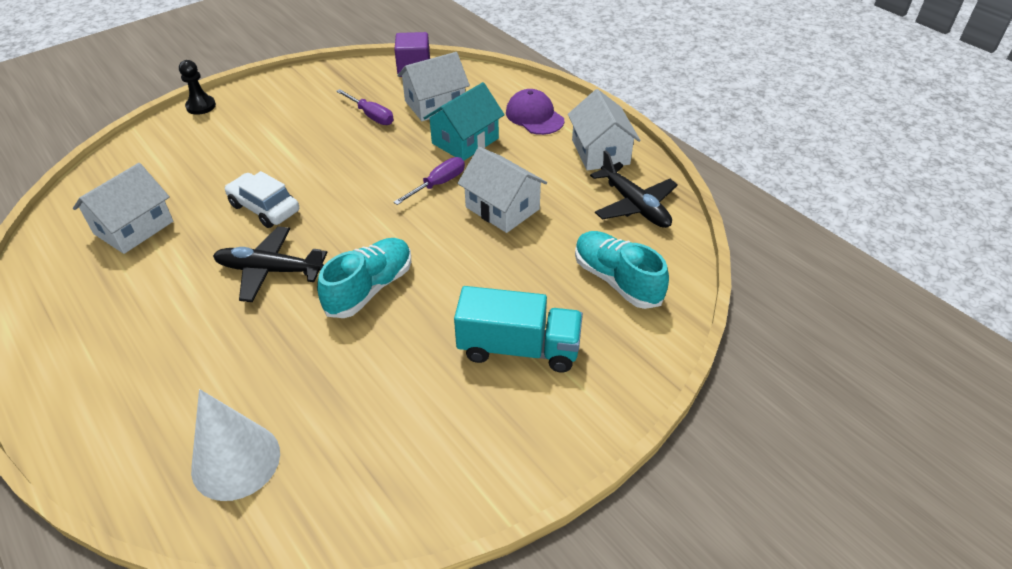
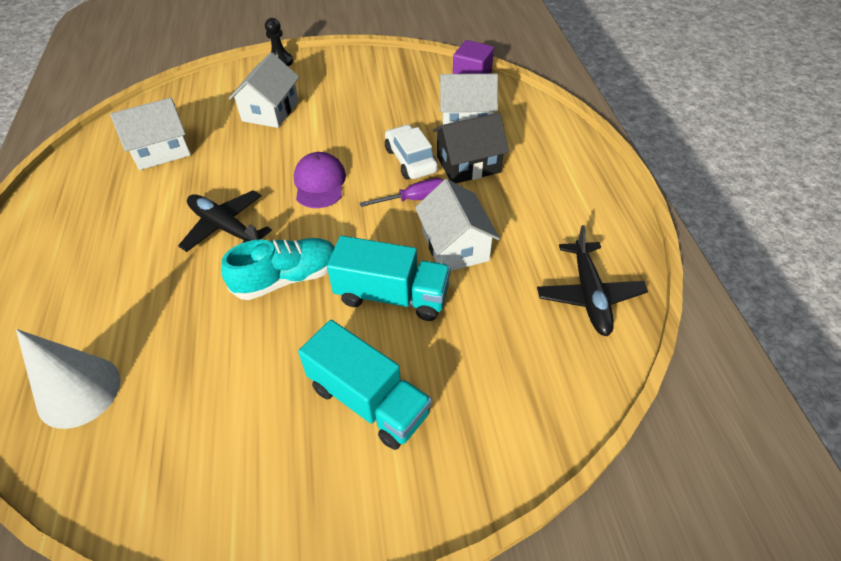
camera: 30 degrees right, 5 degrees up
white car [225,171,299,228] -> white car moved to [385,124,438,180]
purple screwdriver [336,89,394,125] -> none
turquoise house [424,82,505,161] -> black house [432,113,509,183]
purple cap [506,89,564,135] -> purple cap moved to [294,152,346,208]
white house [568,89,641,171] -> white house moved to [228,52,299,128]
turquoise shoe [575,231,669,309] -> none
none -> turquoise truck [327,236,451,321]

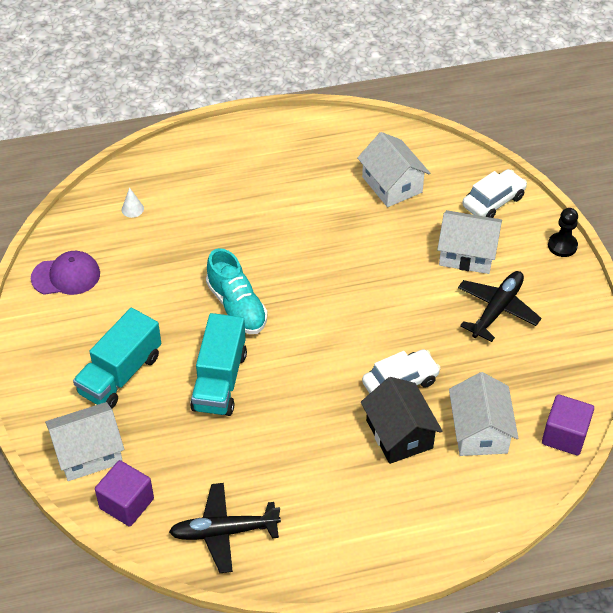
camera: 85 degrees right, 0 degrees up
white cone [16,329,120,429] -> white cone [122,187,144,218], size x0.41
black plane [178,190,272,252] -> black plane moved to [458,271,541,342]
purple cap [294,152,346,208] -> purple cap moved to [31,251,100,295]
purple screwdriver [360,178,443,207] -> none
white house [415,179,500,271] -> white house moved to [45,402,124,481]
none -> purple cube [95,460,154,527]
none -> white car [462,169,527,218]

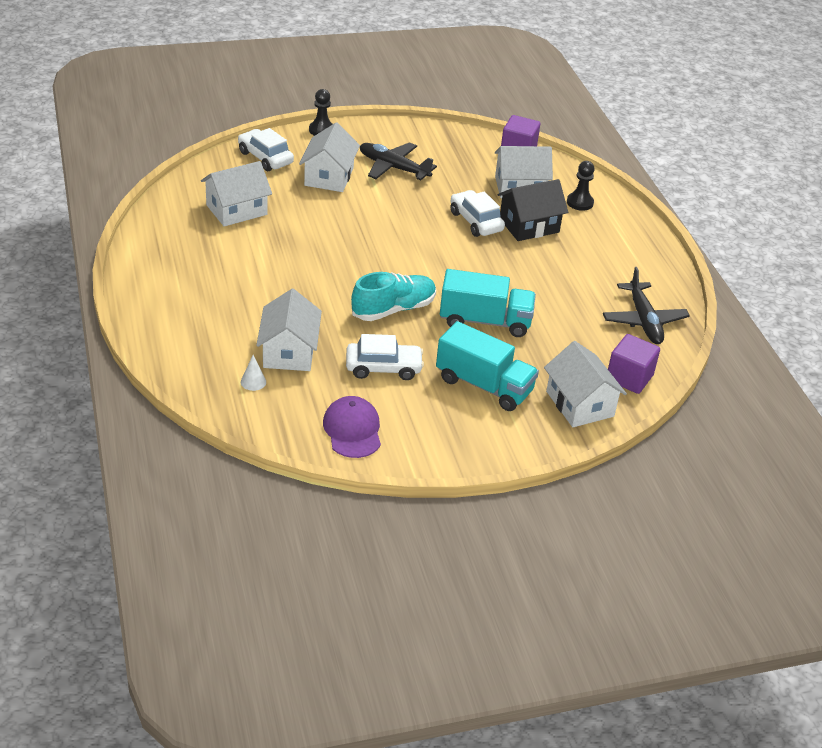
camera: 95 degrees left, 10 degrees down
none -> white house [256,289,322,371]
none -> white car [346,334,424,380]
none -> black pawn [567,161,595,211]

